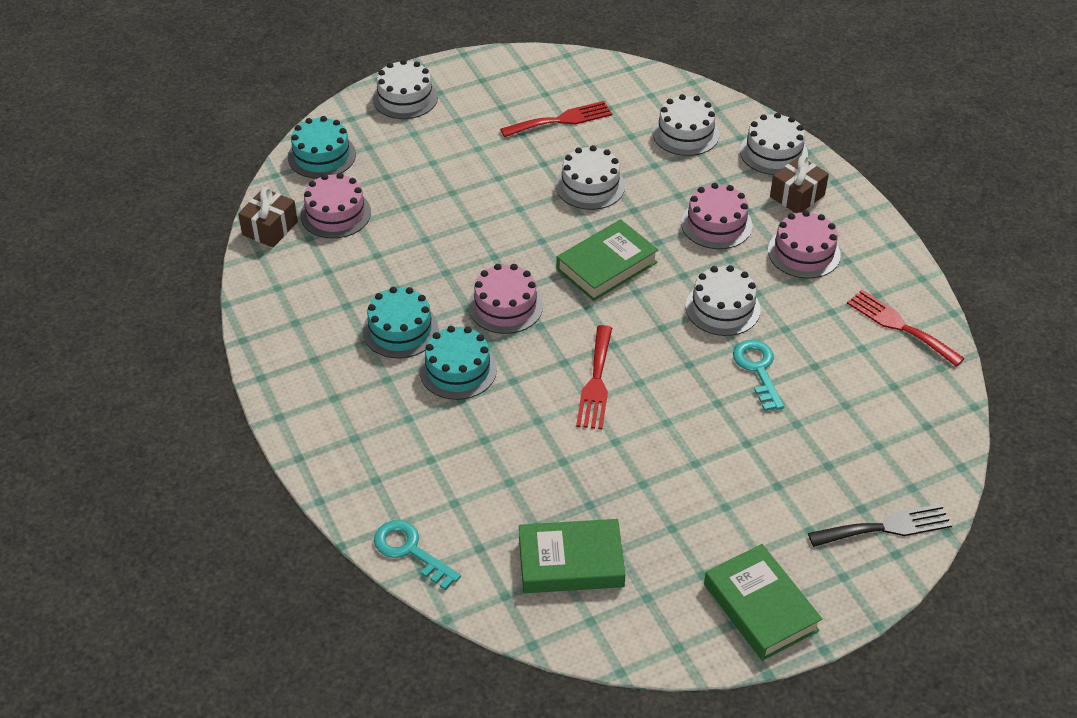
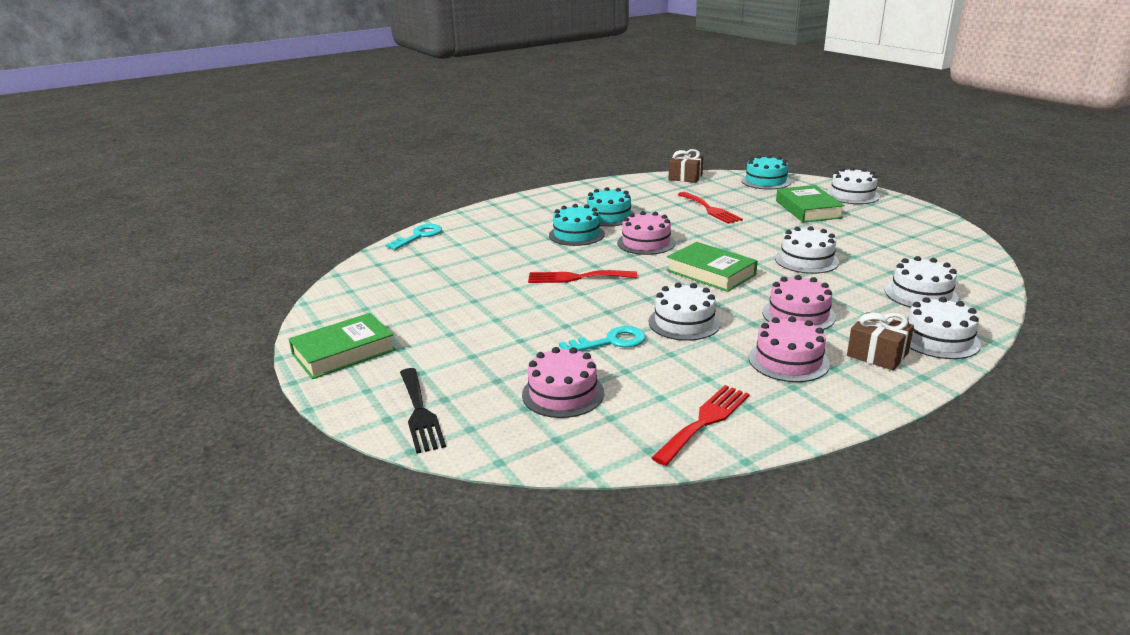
camera: 85 degrees right, 20 degrees down
pink cake [300,173,371,239] -> pink cake moved to [522,347,604,418]
red fork [500,101,612,137] -> red fork moved to [678,192,743,224]
green book [519,519,625,593] -> green book moved to [776,185,845,222]

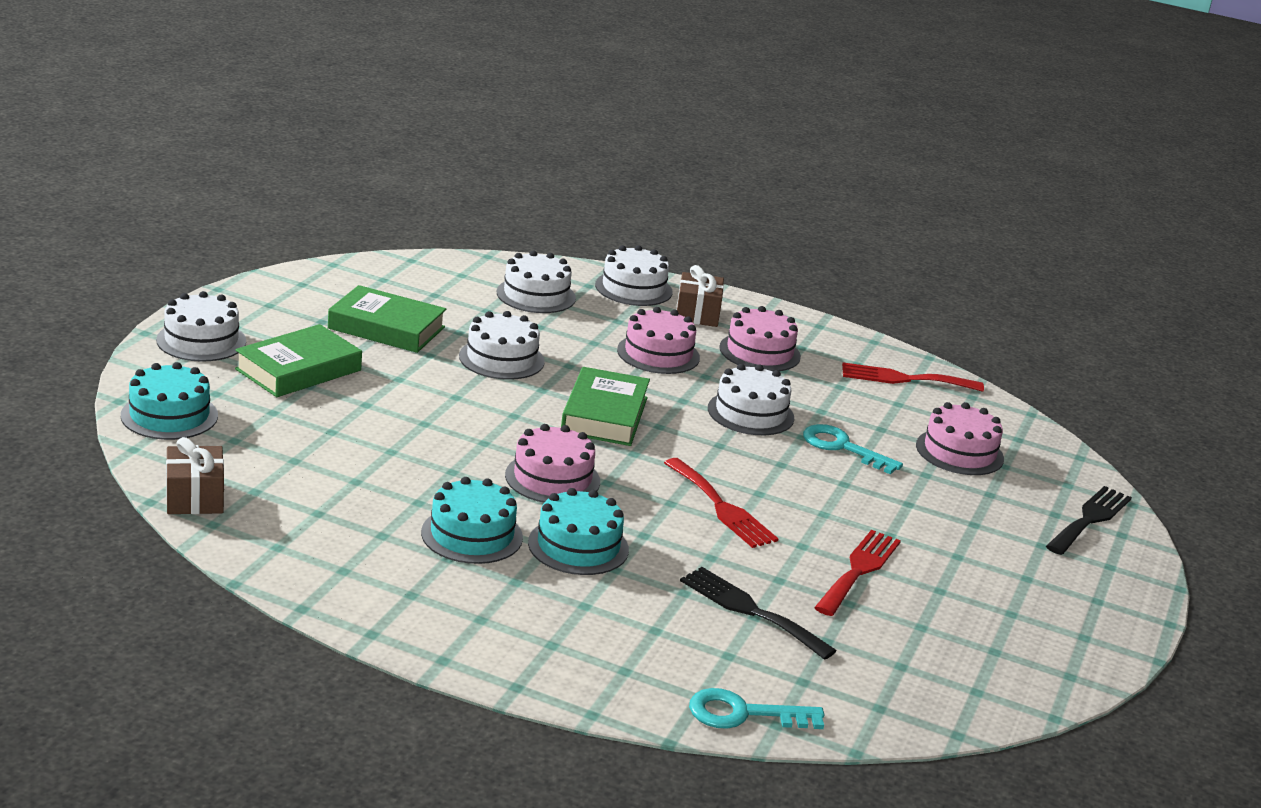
camera: 130 degrees left, 0 degrees up
green book [289,313,396,379] -> green book moved to [328,285,446,353]
red fork [678,192,743,224] -> red fork moved to [814,530,901,616]
none -> black fork [680,567,837,660]

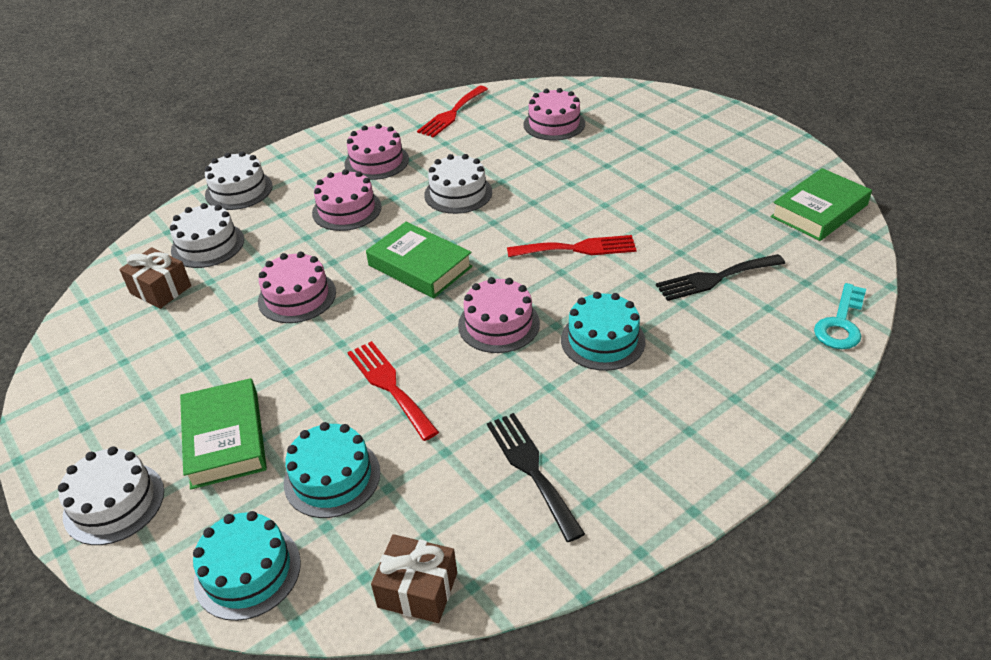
camera: 55 degrees left, 15 degrees up
green book [328,285,446,353] -> green book moved to [771,168,872,241]
turquoise cake [421,477,523,564] -> turquoise cake moved to [284,422,380,518]
white cake [459,311,545,380] -> pink cake [258,251,336,323]
brown gift [676,265,724,327] -> brown gift moved to [119,247,191,309]
turquoise key [803,424,903,475] -> none
red fork [814,530,901,616] -> red fork moved to [347,341,439,441]
black fork [1046,486,1132,555] -> black fork moved to [487,413,585,542]

